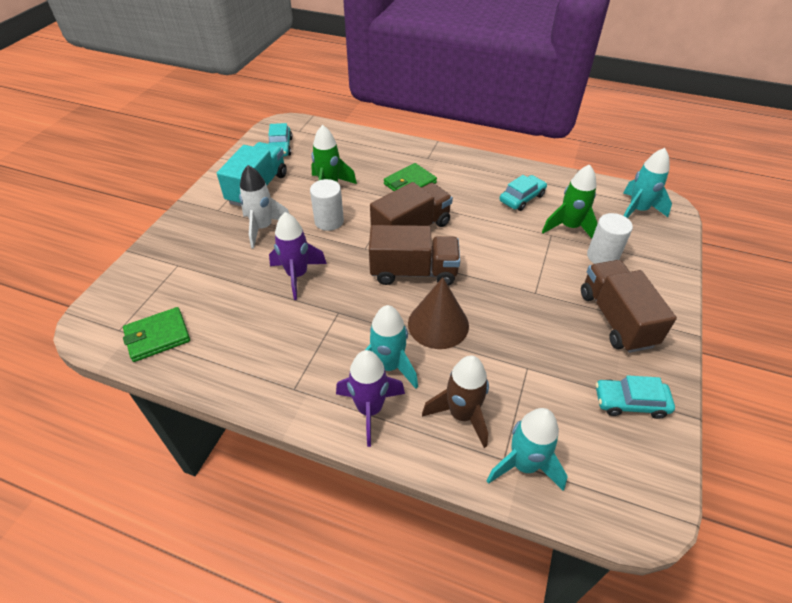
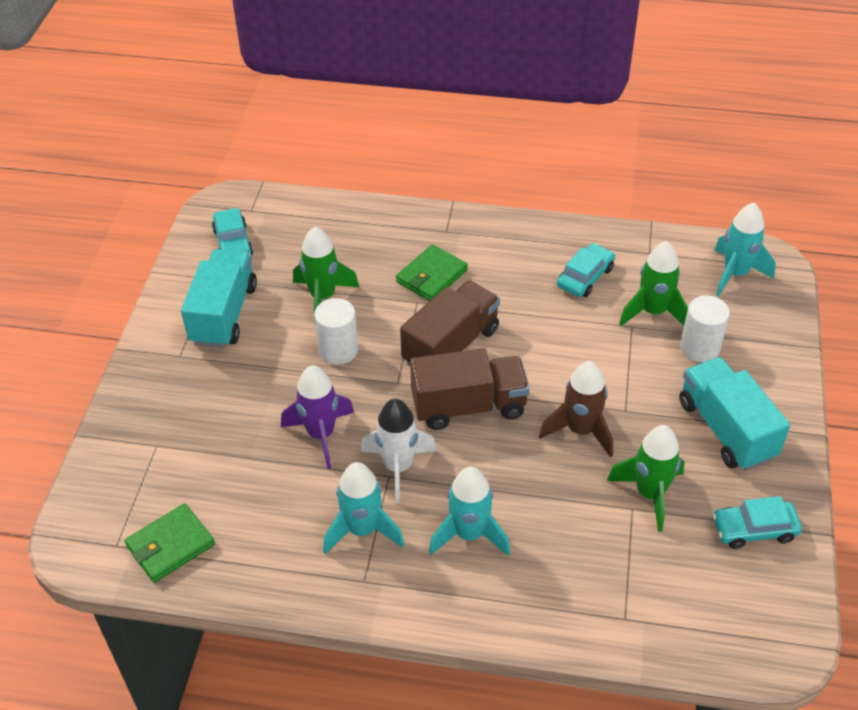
camera: 10 degrees left, 0 degrees up
white rocket [239,165,289,249] -> white rocket moved to [361,398,437,504]
purple rocket [336,350,405,447] -> none
brown cone [408,277,469,349] -> none
brown rocket [422,355,489,448] -> brown rocket moved to [539,361,613,458]
turquoise rocket [486,408,568,491] -> turquoise rocket moved to [323,462,404,554]
brown truck [581,260,677,353] -> turquoise truck [679,357,790,471]
none -> green rocket [607,425,685,532]

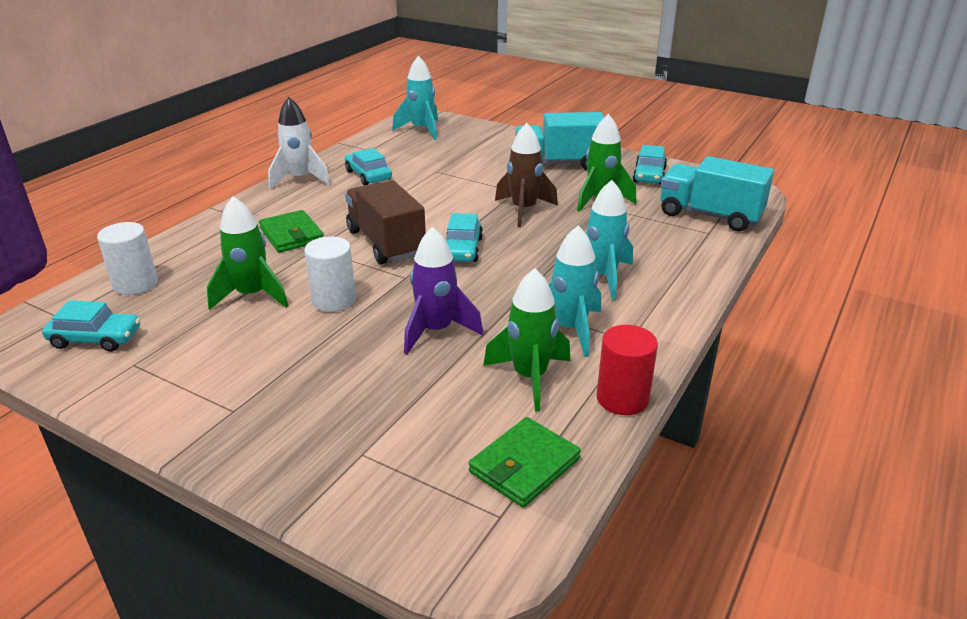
camera: 70 degrees left, 15 degrees down
green wallet [125,503,215,583] -> green wallet turned 60 degrees clockwise [469,417,581,507]
turquoise truck [181,249,257,348] -> turquoise truck moved to [661,156,774,231]
white rocket [361,398,437,504] -> white rocket moved to [268,97,331,189]
brown truck [410,348,530,430] -> turquoise car [446,213,483,262]
green rocket [619,241,688,326] -> green rocket moved to [483,268,570,411]
white cylinder [680,296,730,362] -> white cylinder moved to [97,222,158,295]
none -> red cylinder [596,325,658,415]

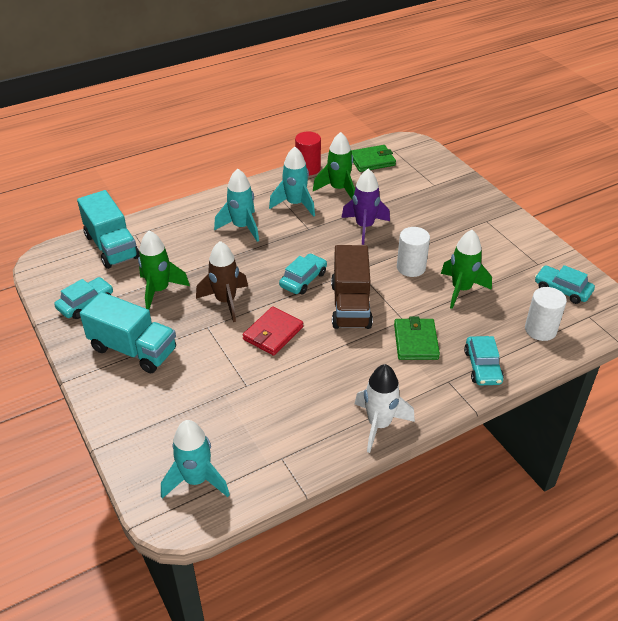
camera: 150 degrees left, 10 degrees up
turquoise car [345,148,392,185] -> turquoise car moved to [464,336,504,386]
none -> red wallet [242,306,303,356]

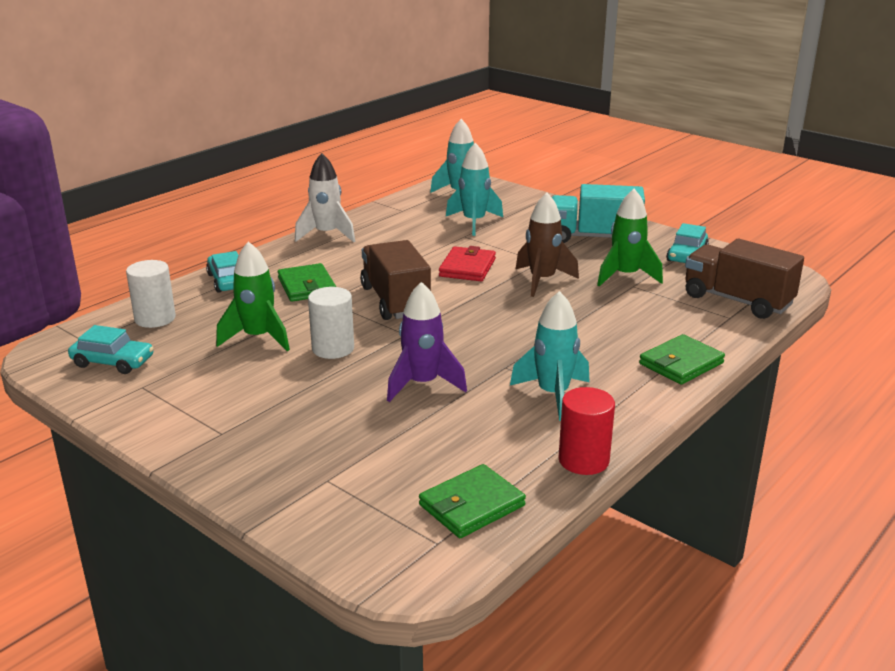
camera: 160 degrees right, 15 degrees down
turquoise truck [77,190,140,269] -> brown truck [685,239,804,319]
turquoise rocket [214,169,259,242] -> turquoise rocket moved to [446,143,503,236]
turquoise car [279,254,327,294] -> none
green rocket [313,132,355,199] -> none
none -> green wallet [639,334,725,385]

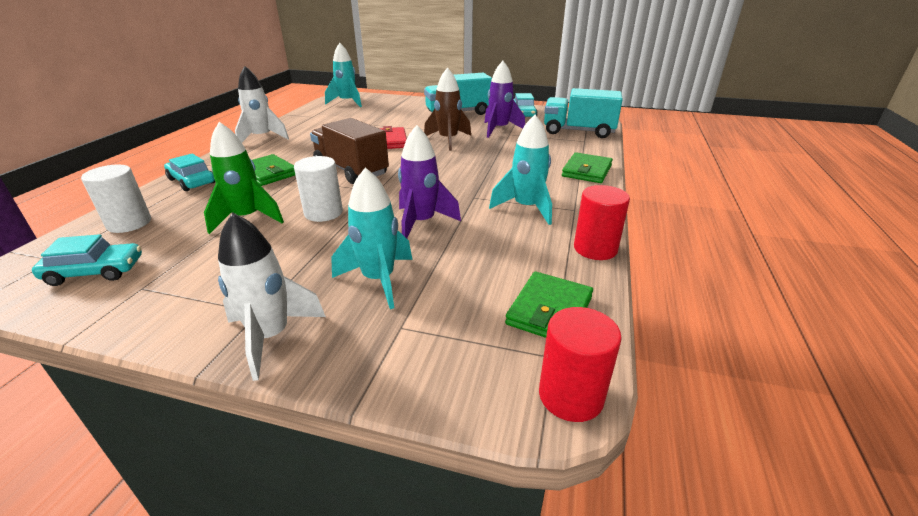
camera: 25 degrees left, 5 degrees up
turquoise rocket [446,143,503,236] -> turquoise rocket moved to [331,167,412,309]
green rocket [597,189,663,287] -> purple rocket [484,61,525,138]
brown truck [685,239,804,319] -> turquoise truck [544,88,623,138]
none -> white rocket [218,213,326,381]
none -> red cylinder [539,307,622,422]

